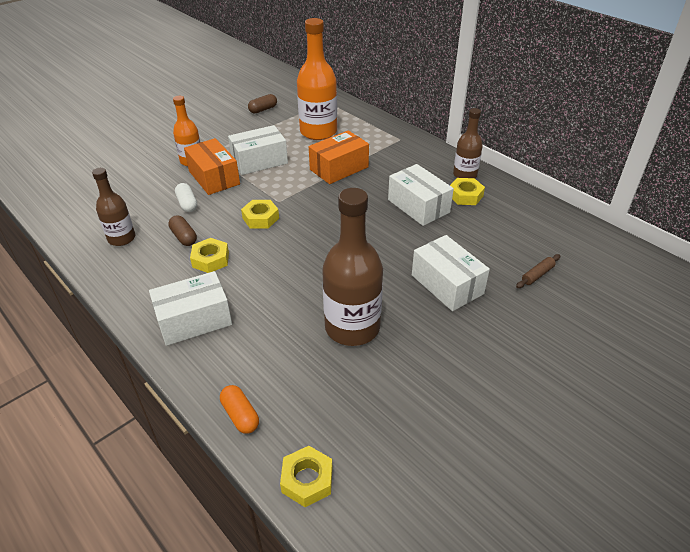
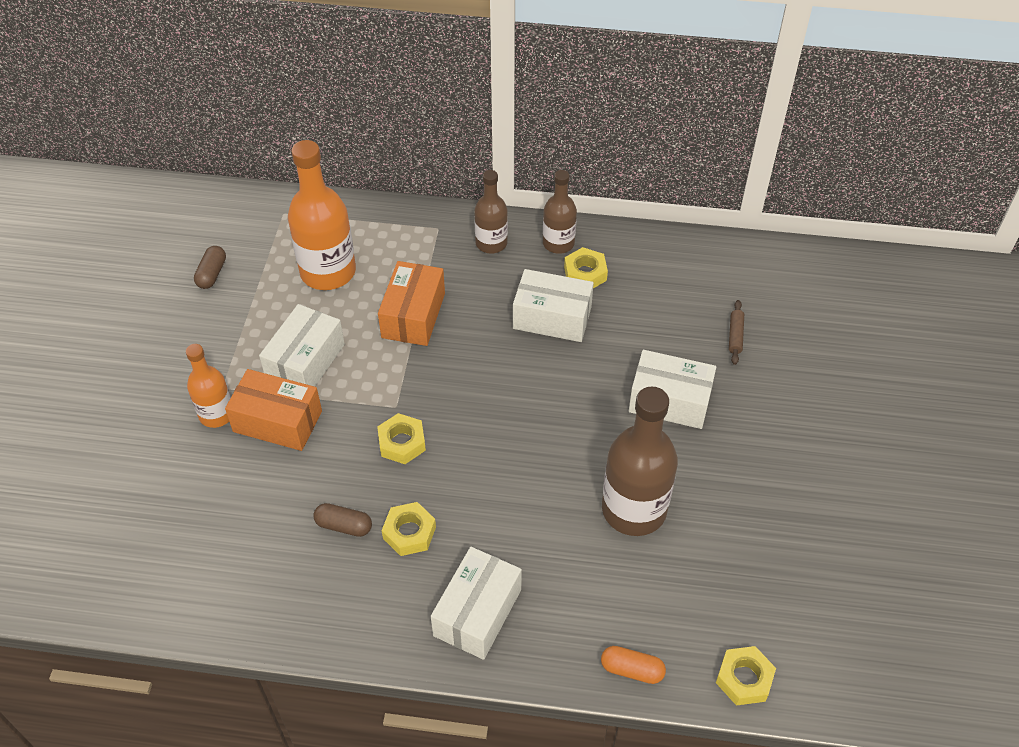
camera: 40 degrees left, 10 degrees up
brown bottle [92,168,135,246] -> brown bottle moved to [474,170,508,254]
white capsule [175,183,197,212] -> none

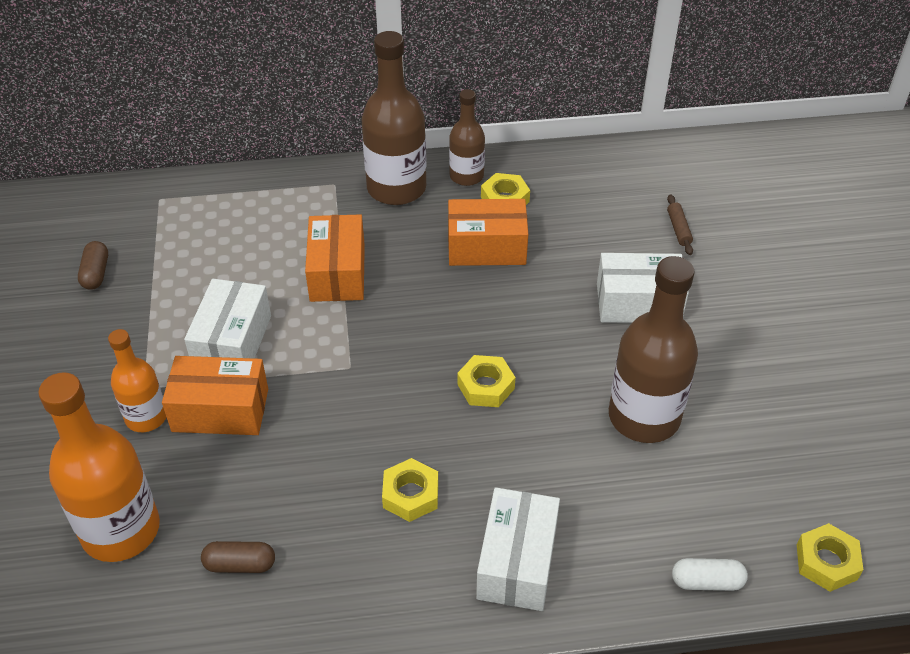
camera: 15 degrees left, 5 degrees down
orange bottle [288,140,356,290] -> orange bottle moved to [38,372,160,562]
brown capsule [313,503,372,537] -> brown capsule moved to [201,541,275,573]
yellow nut [377,413,426,464] -> yellow nut moved to [457,355,516,407]
brown bottle [474,170,508,254] -> brown bottle [361,31,426,205], size x1.71
white box [513,269,594,342] -> orange box [448,199,528,266]
orange capsule [601,646,666,684] -> white capsule [672,558,748,591]

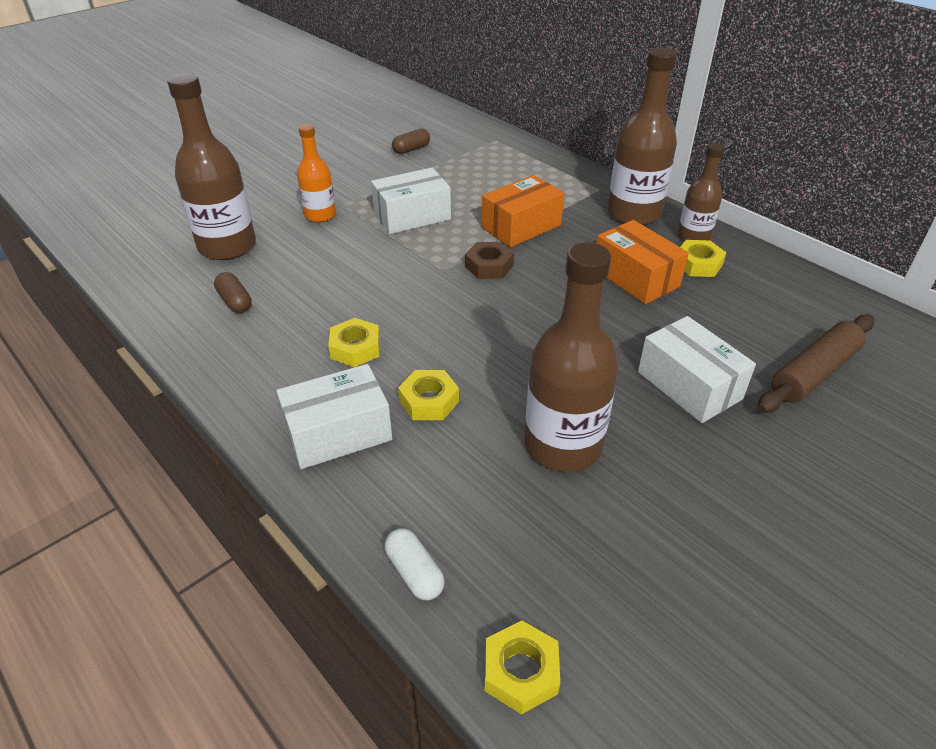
camera: 55 degrees right, 5 degrees down
orange bottle [38,372,160,562] -> brown bottle [167,73,256,260]
orange box [162,356,268,435] -> none
yellow nut [457,355,516,407] -> yellow nut moved to [398,370,459,420]
brown rolling pin [667,194,693,255] -> brown rolling pin [758,314,874,413], size x2.08
none -> brown nut [465,242,514,279]

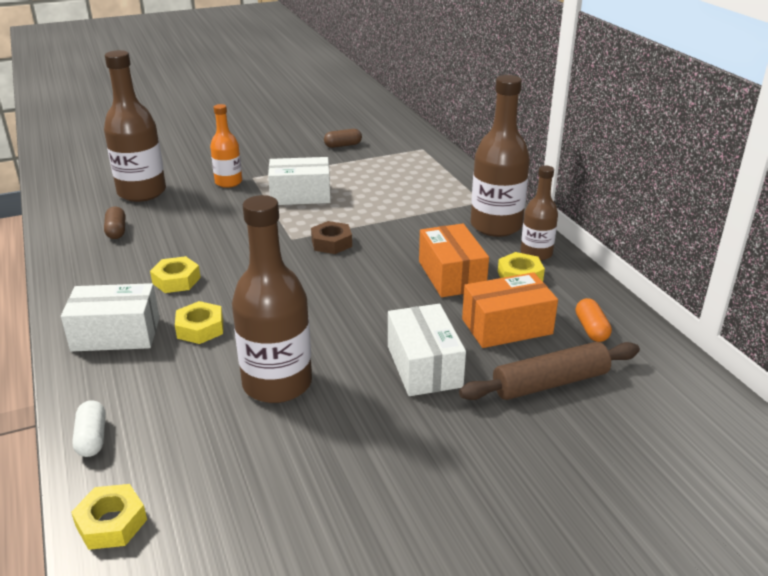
camera: 20 degrees right, 10 degrees down
orange box [482,175,564,247] -> orange box moved to [462,272,558,348]
none -> orange capsule [576,298,612,342]

